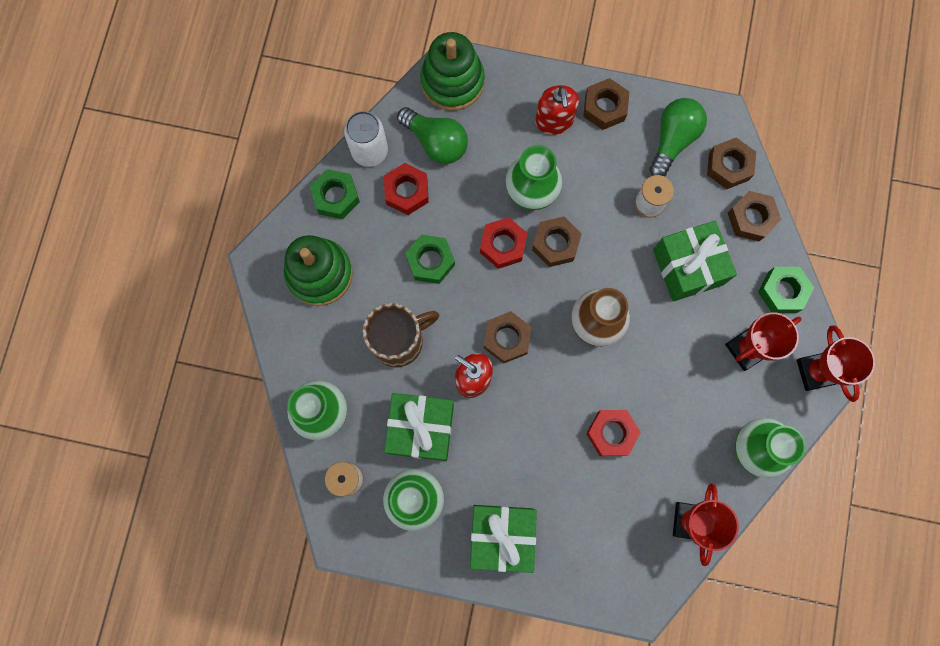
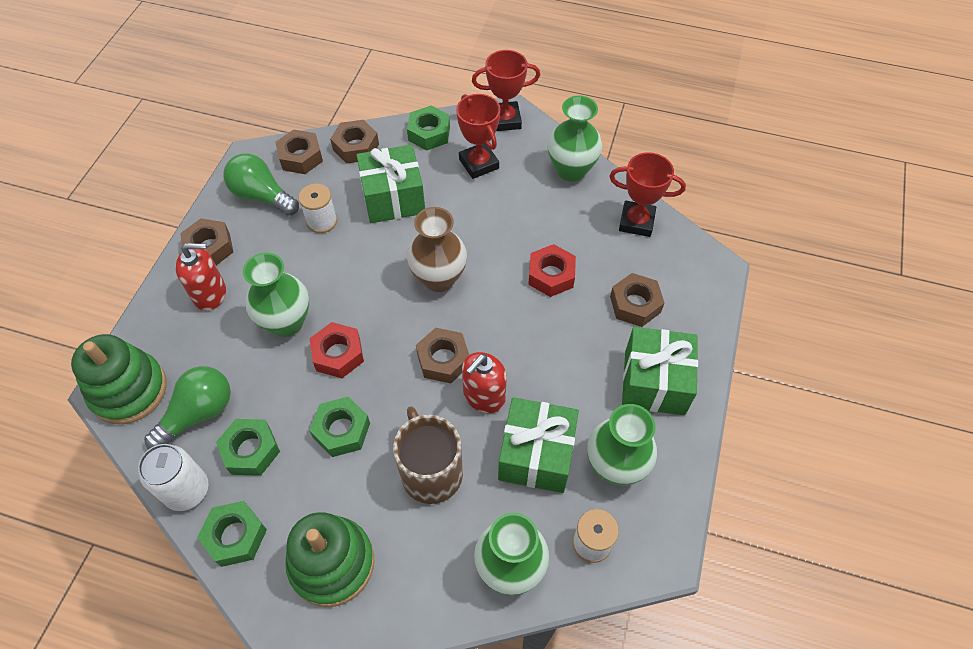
camera: 85 degrees left, 20 degrees down
red nut [384,163,429,215] -> green nut [216,419,280,476]
brown nut [532,216,581,267] -> brown nut moved to [610,273,664,327]

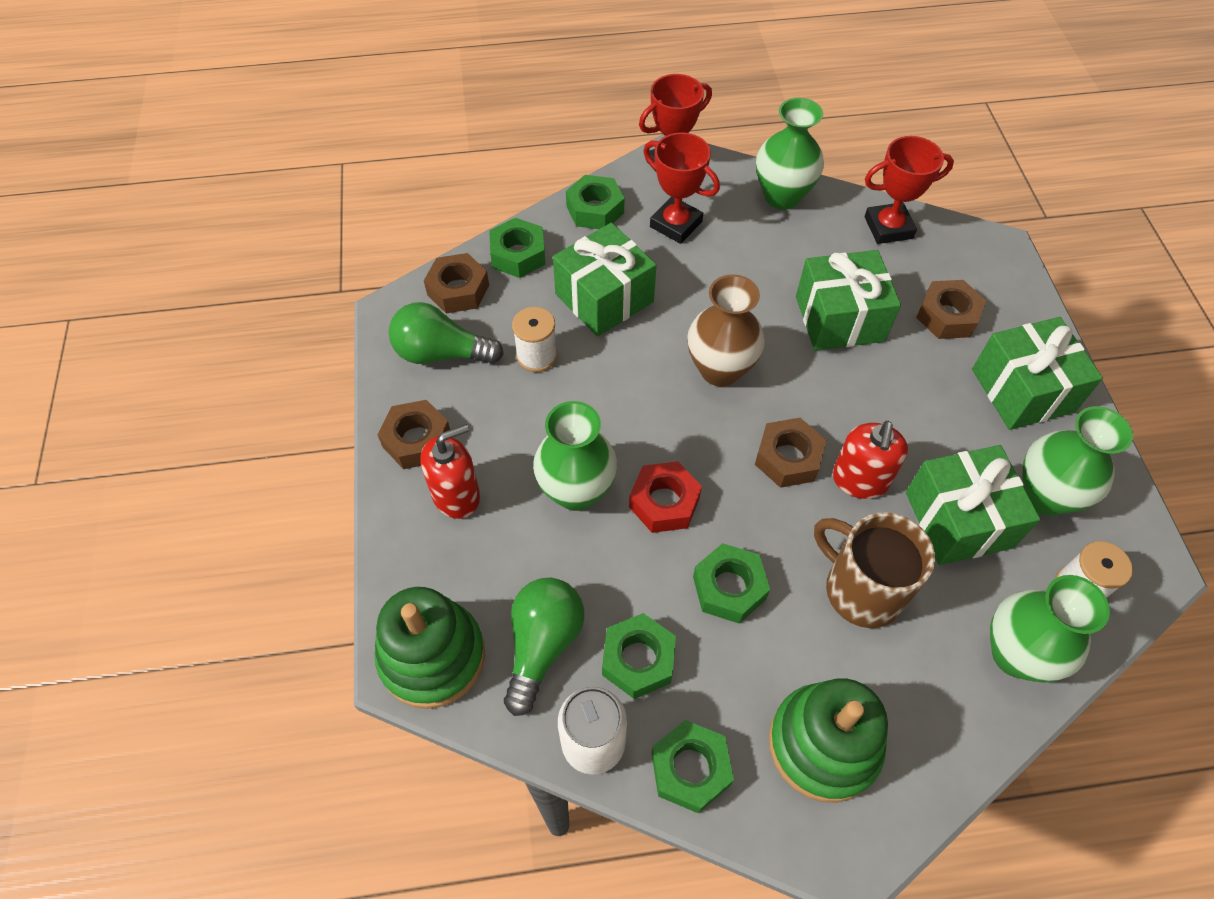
camera: 25 degrees left, 0 degrees up
brown nut [330,120,379,164] -> green nut [489,218,546,278]
red nut [528,244,576,297] -> green gift [796,250,901,351]

